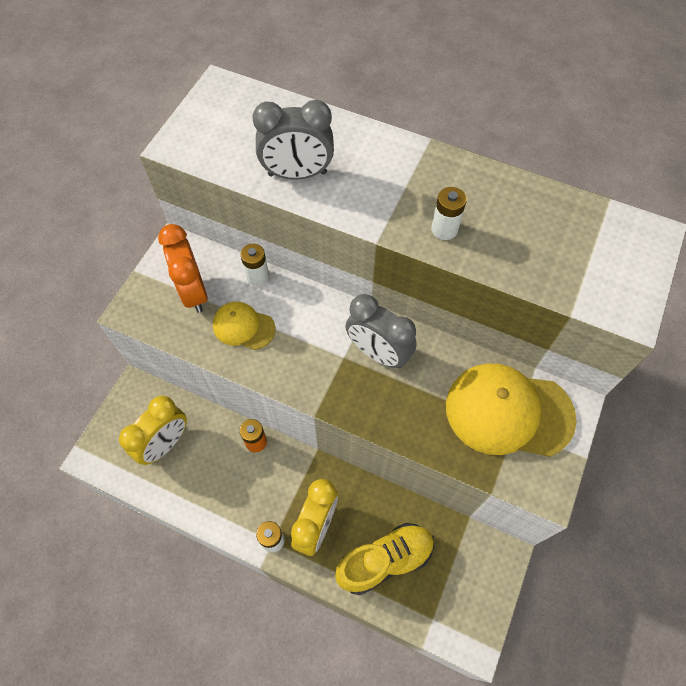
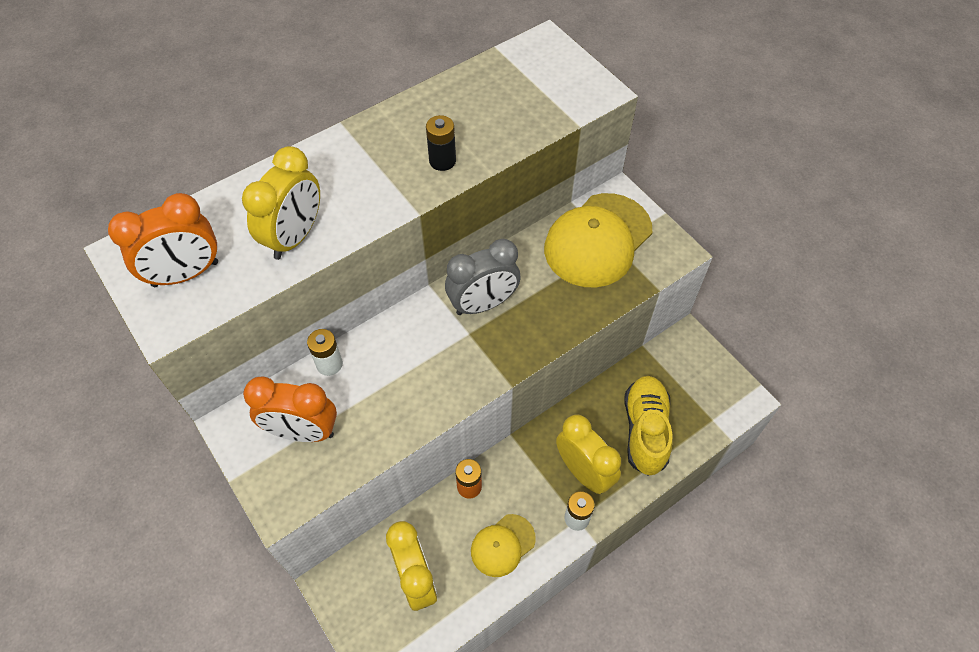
camera: 60 degrees left, 5 degrees down
yellow cap [213,302,275,350] -> yellow cap moved to [471,514,536,577]
grey clock [252,100,334,180] -> yellow clock [242,146,320,260]
white battery [431,187,467,240] -> black battery [426,115,456,171]
none -> orange clock [108,193,218,287]

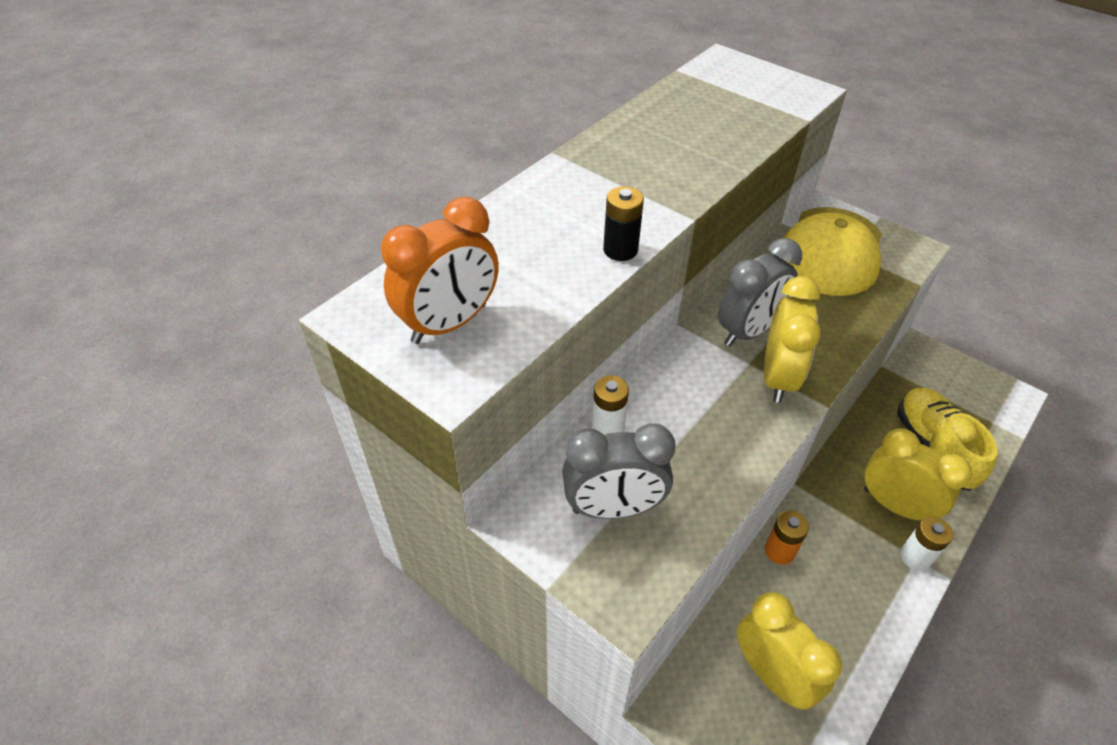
camera: 15 degrees left, 10 degrees down
yellow clock [242,146,320,260] -> yellow clock moved to [764,276,821,403]
orange clock [243,376,337,442] -> grey clock [562,424,676,519]
black battery [426,115,456,171] -> black battery moved to [603,186,644,261]
yellow cap [471,514,536,577] -> none

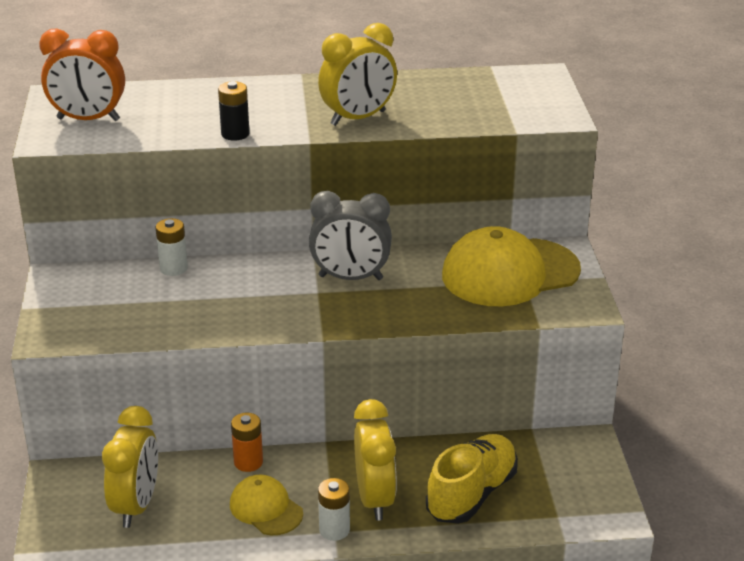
camera: 45 degrees right, 15 degrees down
grey clock [562,424,676,519] -> none
yellow clock [764,276,821,403] -> yellow clock moved to [318,23,397,126]
none -> yellow cap [230,475,303,535]

